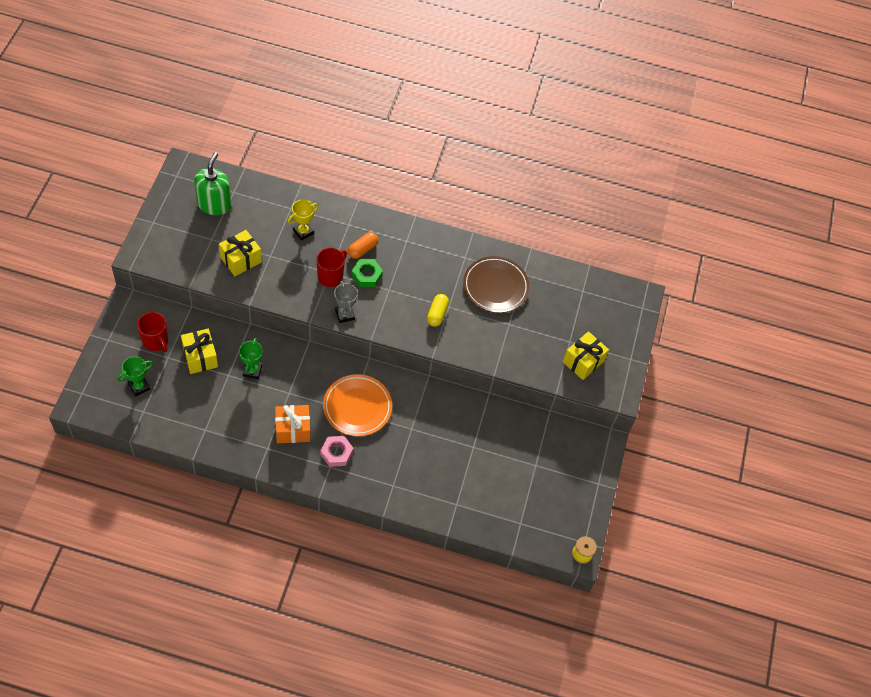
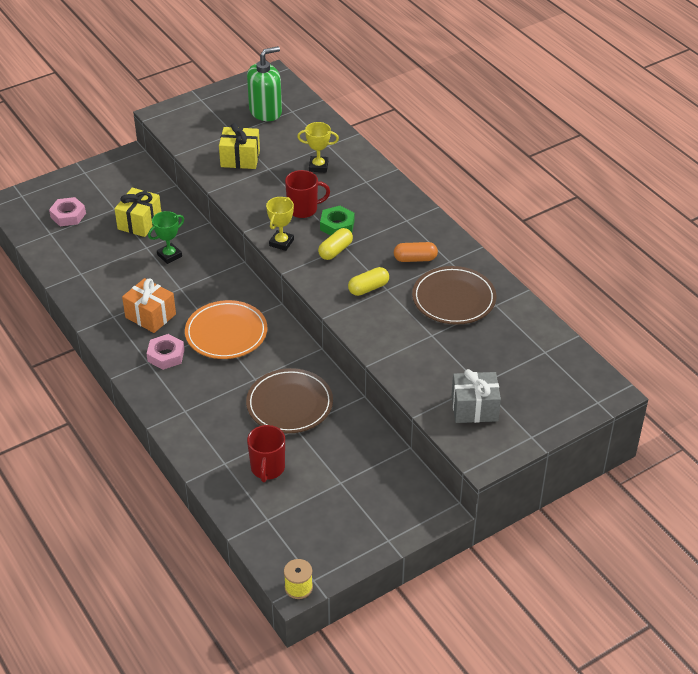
camera: 50 degrees right, 15 degrees down
green trophy [117,356,153,397] -> pink nut [49,197,86,226]
red mug [137,312,168,352] -> red mug moved to [247,425,285,482]
grey trophy [334,281,358,323] -> yellow trophy [266,197,294,251]
orange capsule [348,232,378,259] -> orange capsule moved to [394,242,438,262]
yellow gift [563,331,609,380] -> grey gift [451,369,501,423]
none -> brown plate [246,368,333,433]
none -> yellow capsule [318,228,353,260]

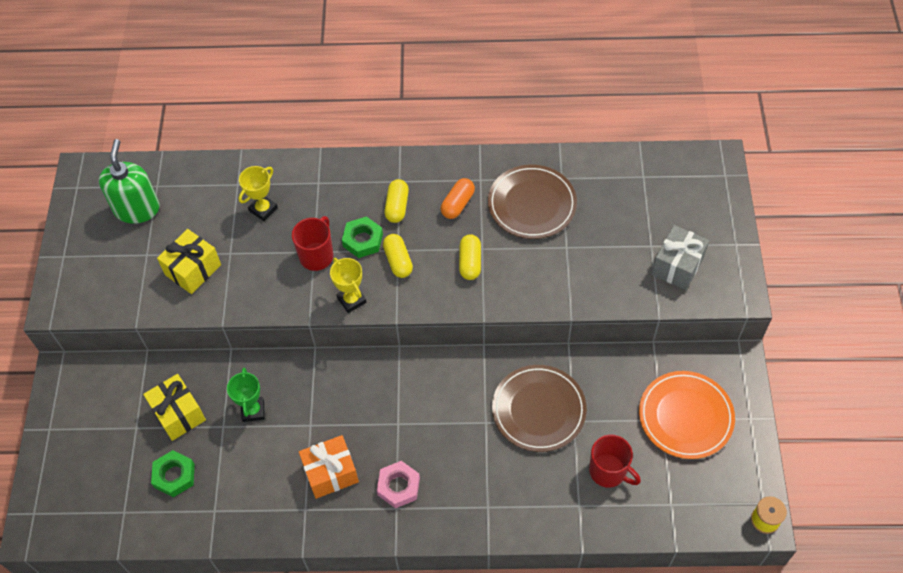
camera: 55 degrees left, 15 degrees up
pink nut [49,197,86,226] -> none
orange plate [185,300,267,359] -> orange plate moved to [639,371,735,459]
none -> green nut [151,450,195,497]
none -> yellow capsule [384,179,409,223]

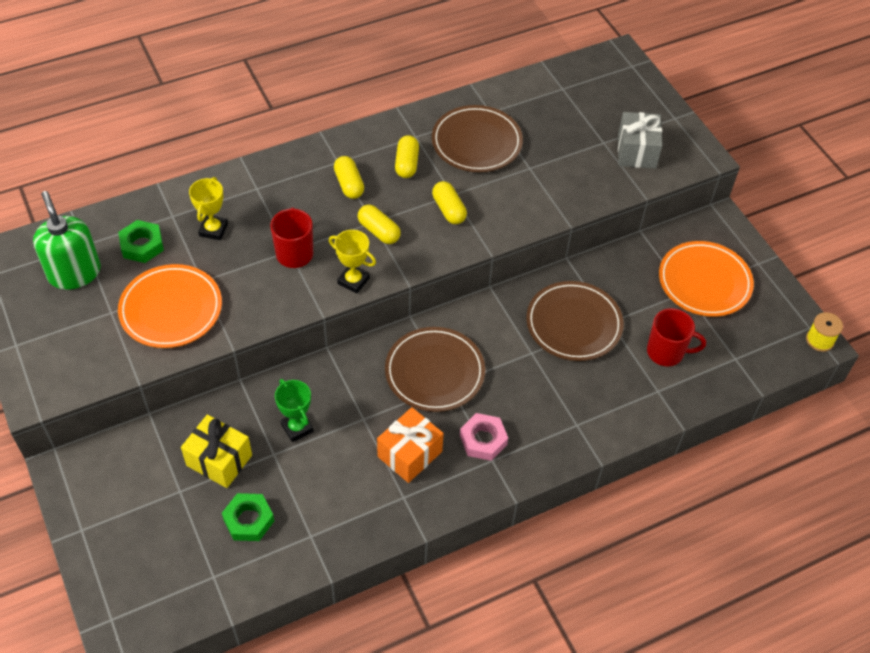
camera: 30 degrees left, 5 degrees down
yellow gift [157,229,221,294] -> orange plate [118,264,222,348]
green nut [342,216,383,258] -> green nut moved to [118,220,164,263]
orange capsule [441,178,475,219] -> yellow capsule [395,135,419,178]
none -> brown plate [385,327,485,412]

